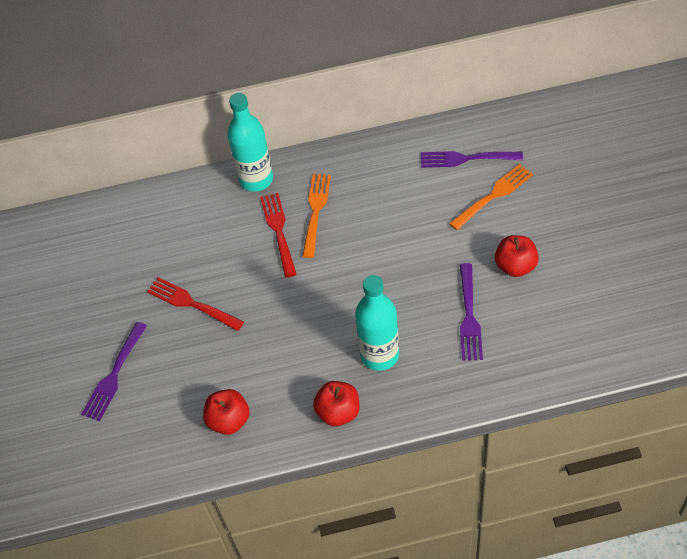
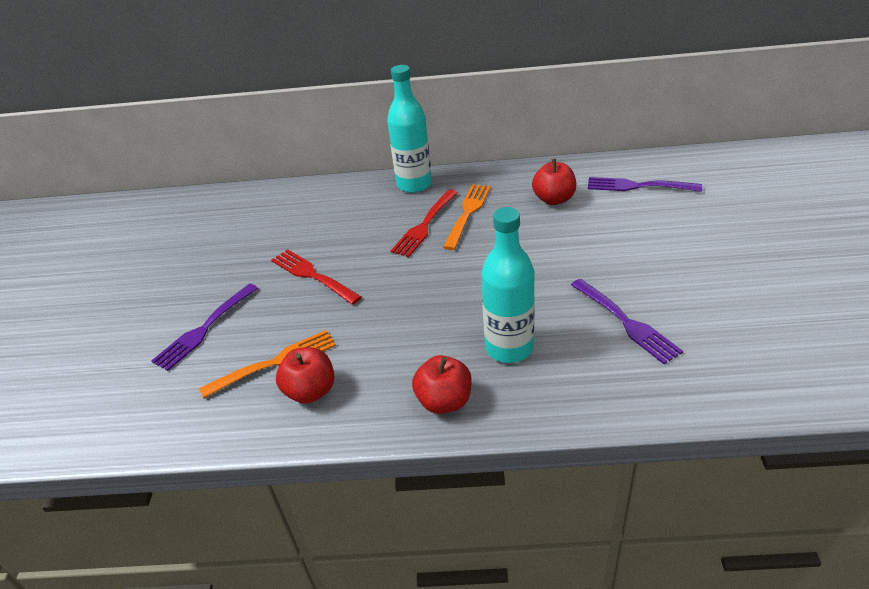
camera: 10 degrees right, 15 degrees down
red fork [260,193,297,278] -> red fork turned 150 degrees counterclockwise [391,190,458,257]
orange fork [449,164,533,230] -> orange fork moved to [199,330,336,398]
purple fork [460,263,483,361] -> purple fork turned 45 degrees counterclockwise [571,279,683,364]
red apple [495,235,539,277] -> red apple moved to [532,159,576,205]

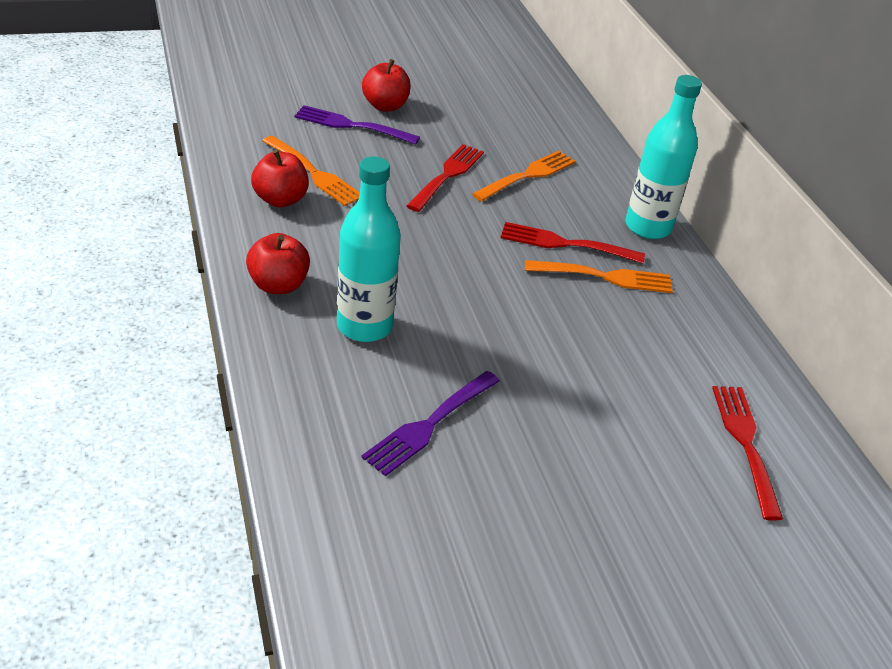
camera: 65 degrees right, 0 degrees up
red apple [532,159,576,205] -> red apple moved to [362,59,411,111]
purple fork [588,177,702,192] -> red fork [712,386,783,521]
none -> orange fork [472,151,576,202]

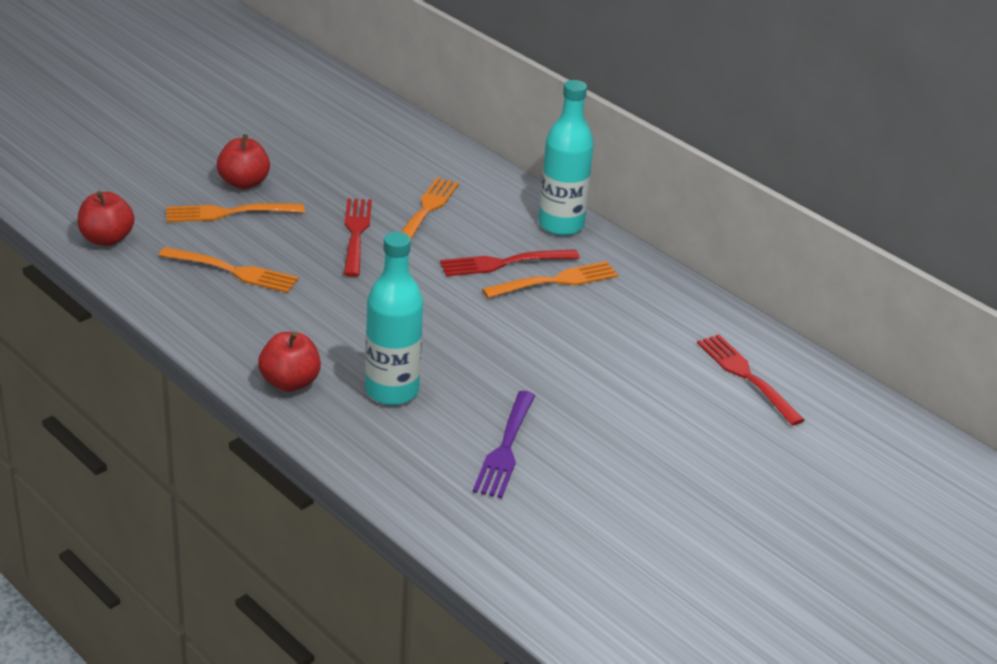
camera: 25 degrees left, 5 degrees down
red apple [251,149,309,207] -> red apple moved to [78,191,134,246]
purple fork [294,105,420,145] -> orange fork [166,203,304,222]

